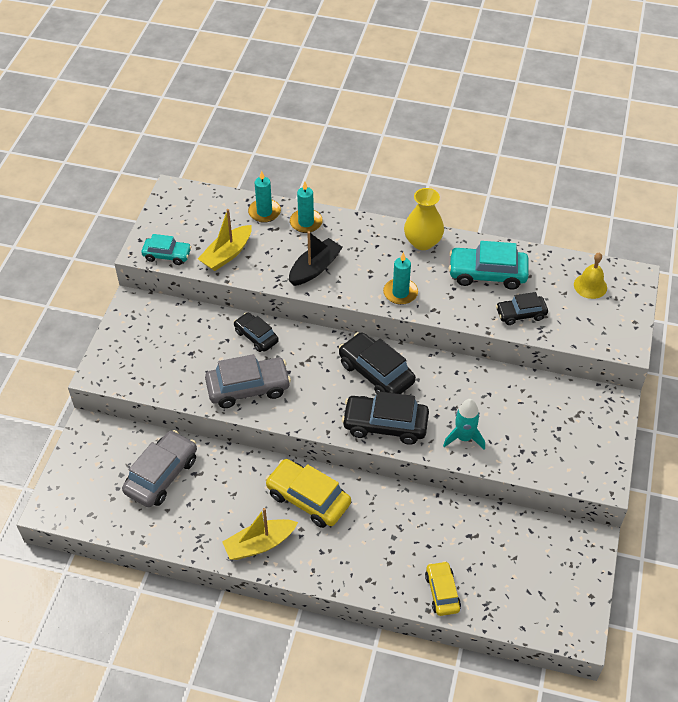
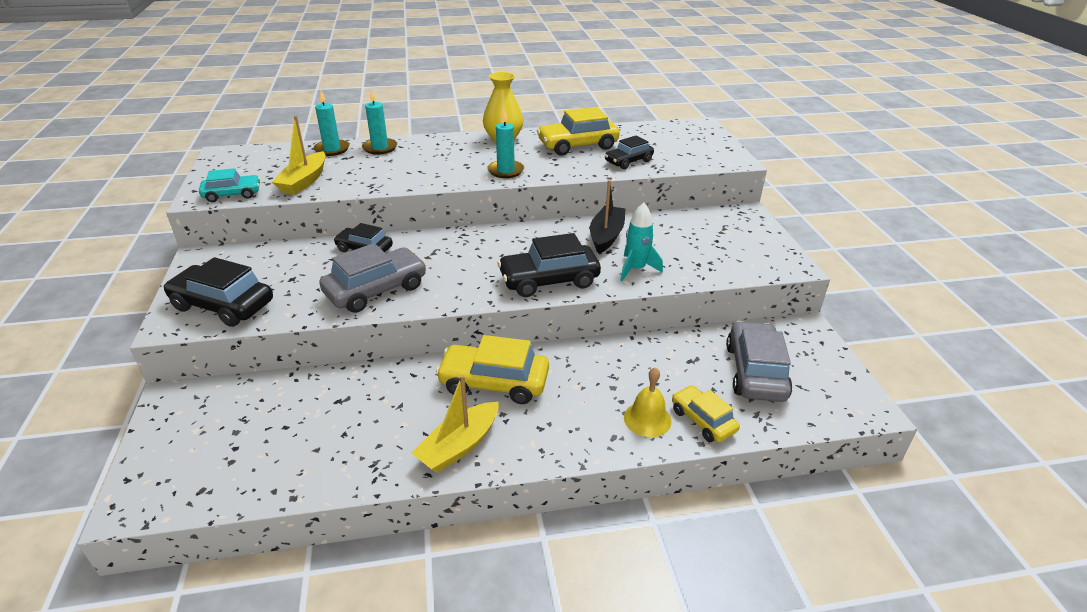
camera: 25 degrees left, 15 degrees down
grey car [122,430,197,507] -> grey car moved to [726,321,793,402]
black boat [289,231,343,286] -> black boat moved to [590,180,625,254]
black car [339,332,416,394] -> black car moved to [163,257,273,327]
turquoise car [448,241,529,290] -> yellow car [537,107,620,156]
yellow bell [574,253,607,299] -> yellow bell moved to [624,367,671,437]

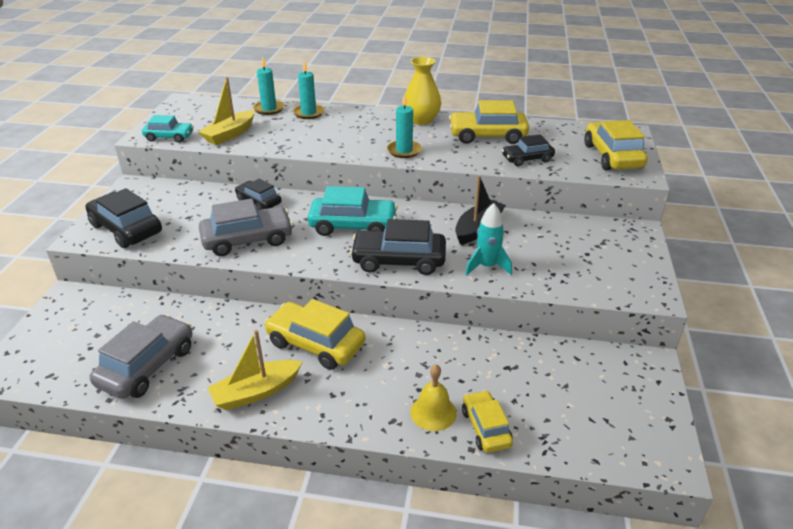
camera: 20 degrees right, 0 degrees up
grey car [726,321,793,402] -> grey car moved to [90,314,192,399]
none -> turquoise car [308,186,398,236]
none -> yellow car [584,120,648,170]

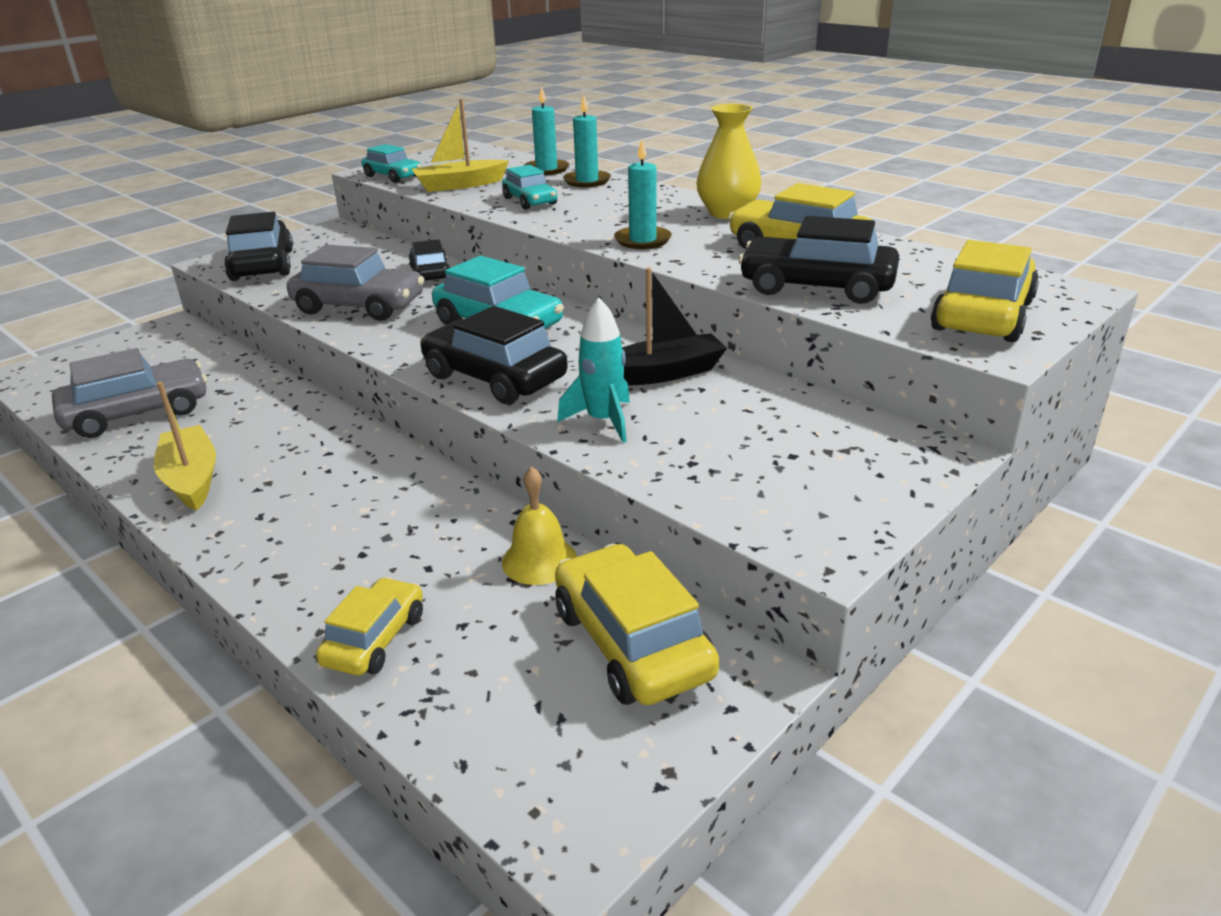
camera: 35 degrees right, 5 degrees down
yellow boat [208,330,302,411] -> yellow boat turned 60 degrees clockwise [154,382,216,511]
yellow car [264,299,366,370] -> yellow car moved to [555,544,719,705]
yellow bell [410,364,457,431] -> yellow bell moved to [502,466,577,585]
black car [502,134,555,166] -> black car [738,216,899,304], size x1.63
none -> turquoise car [502,165,557,209]

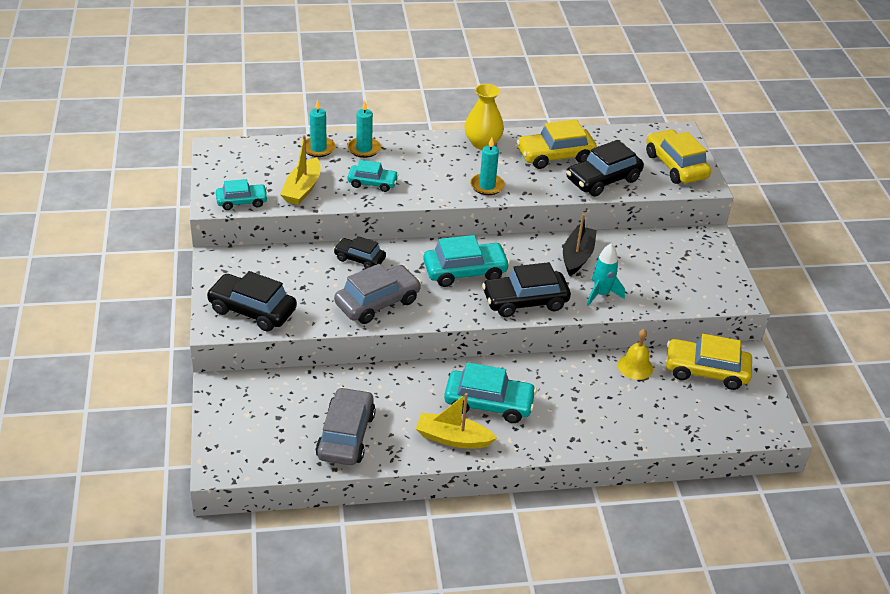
camera: 55 degrees left, 10 degrees up
yellow car [316,577,423,676] -> none
none -> turquoise car [444,362,537,423]

